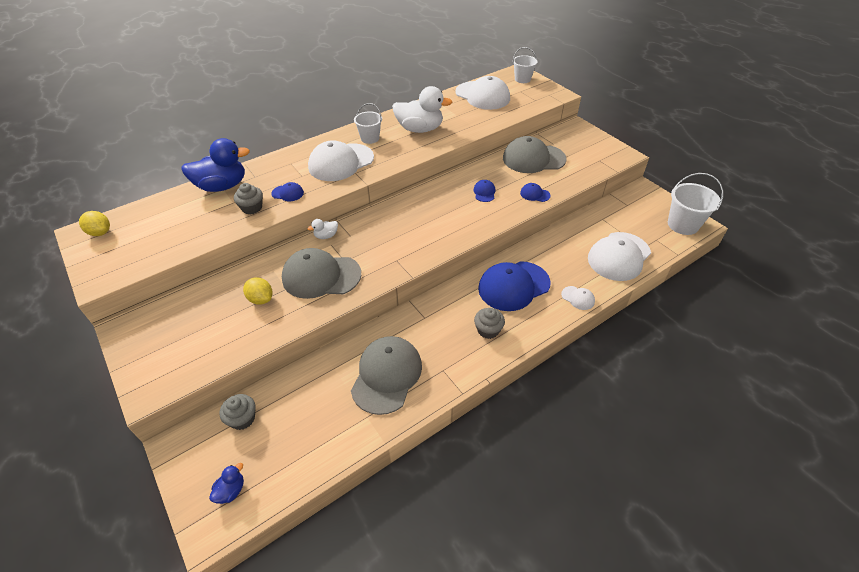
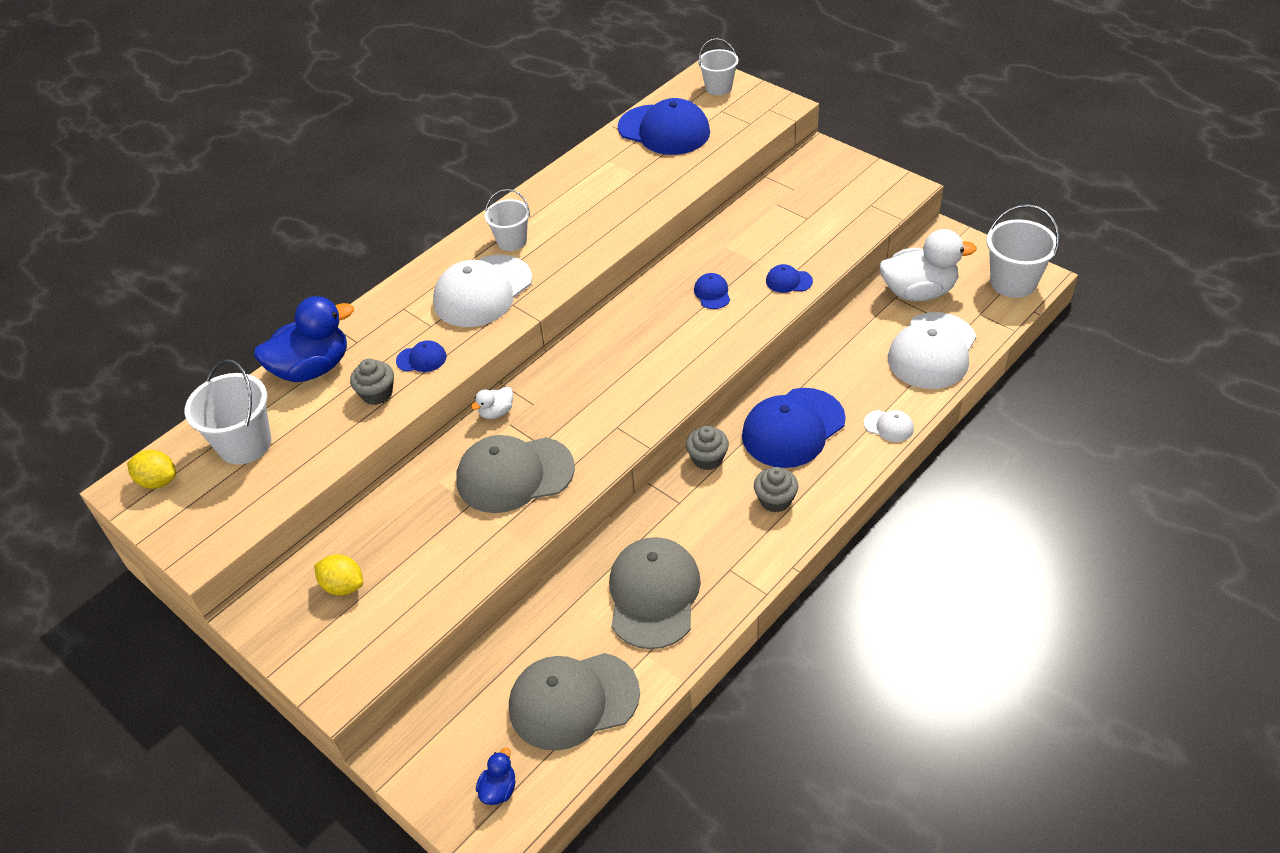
camera: 10 degrees left, 0 degrees up
grey cupcake [220,394,256,430] -> grey cupcake moved to [686,426,729,470]
yellow lemon [243,278,273,305] -> yellow lemon moved to [314,554,363,596]
white duck [392,86,452,133] -> white duck moved to [880,229,977,301]
white cap [455,76,510,110] -> blue cap [618,98,710,155]
grey cap [503,136,567,173] -> grey cap moved to [509,653,640,751]
none -> white bucket [184,359,271,465]

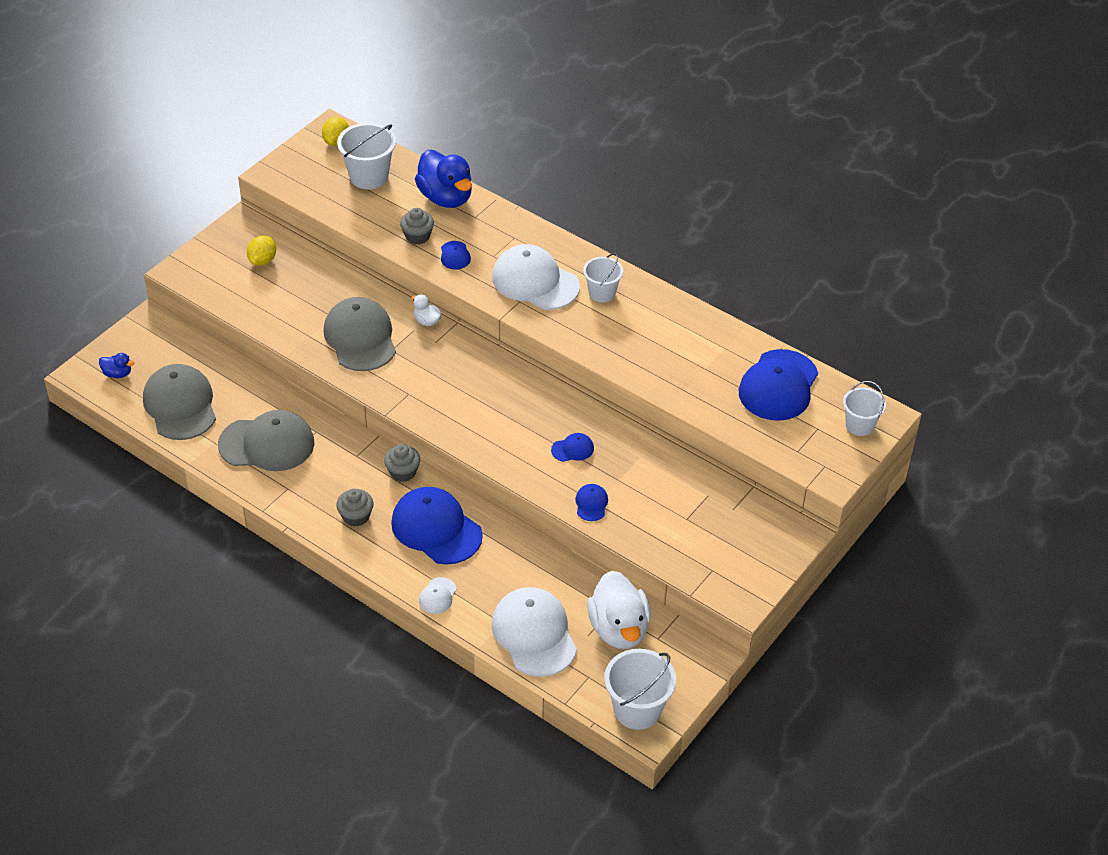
camera: 80 degrees right, 0 degrees up
white cap [888,312,976,389] -> white cap turned 45 degrees clockwise [491,587,577,677]

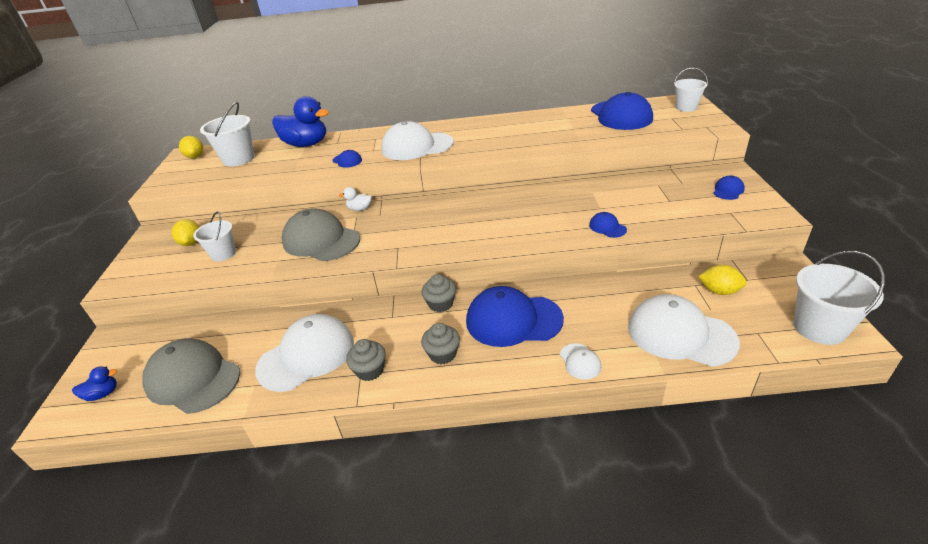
camera: 35 degrees left, 10 degrees down
grey cap [218,410,315,471] -> white cap [255,314,354,392]
grey cupcake [400,208,434,244] -> grey cupcake moved to [346,339,386,381]
blue cap [551,433,594,462] -> blue cap moved to [713,176,745,200]
white bucket [583,253,623,302] -> white bucket moved to [193,212,236,261]
white duck [587,571,650,649] -> yellow lemon [698,265,746,295]

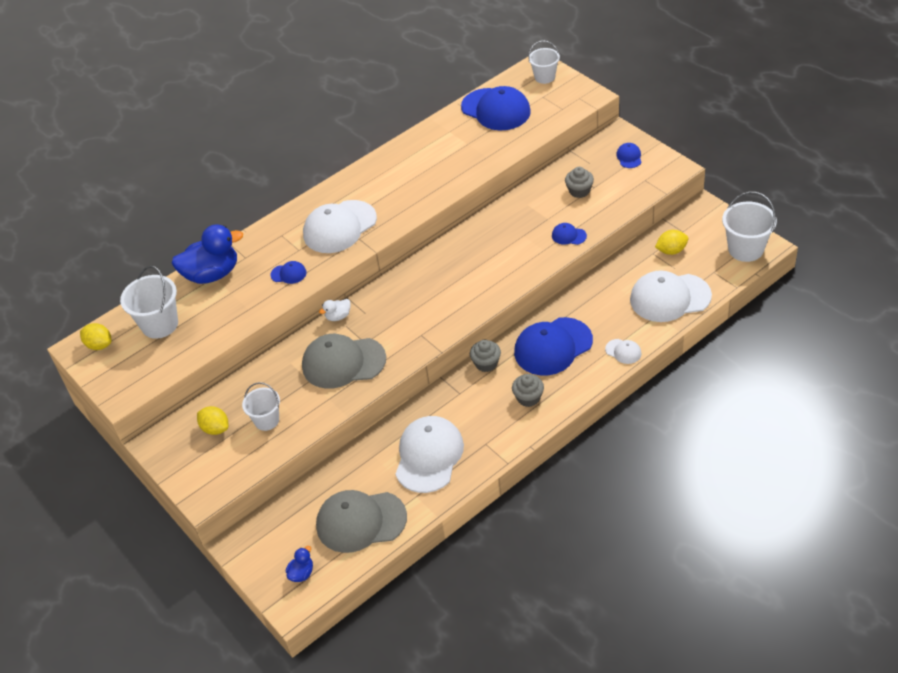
camera: 35 degrees left, 10 degrees up
grey cupcake [346,339,386,381] -> grey cupcake moved to [565,167,594,198]

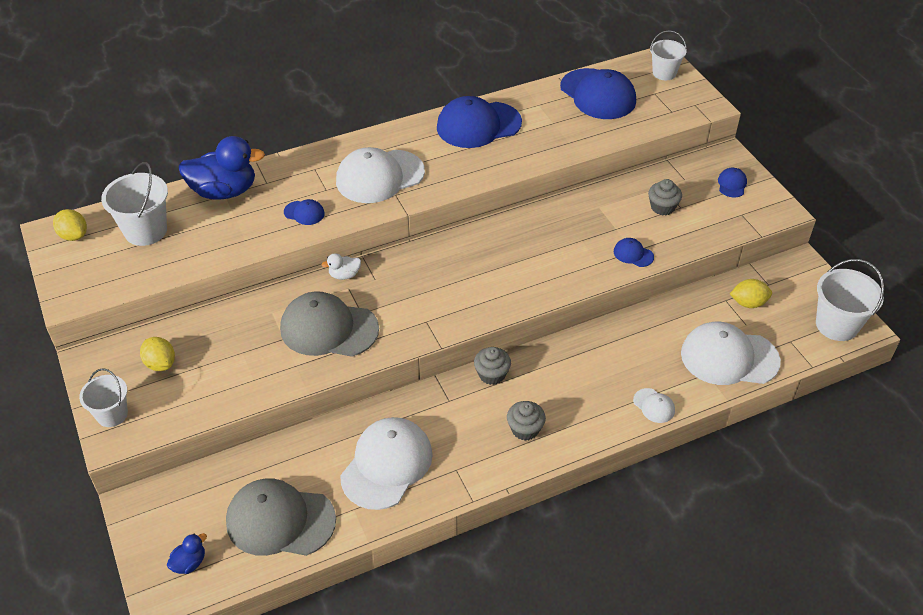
camera: 10 degrees right, 0 degrees up
white bucket [242,382,280,431] -> white bucket moved to [79,368,128,427]
blue cap [514,317,593,375] -> blue cap moved to [437,96,522,148]

